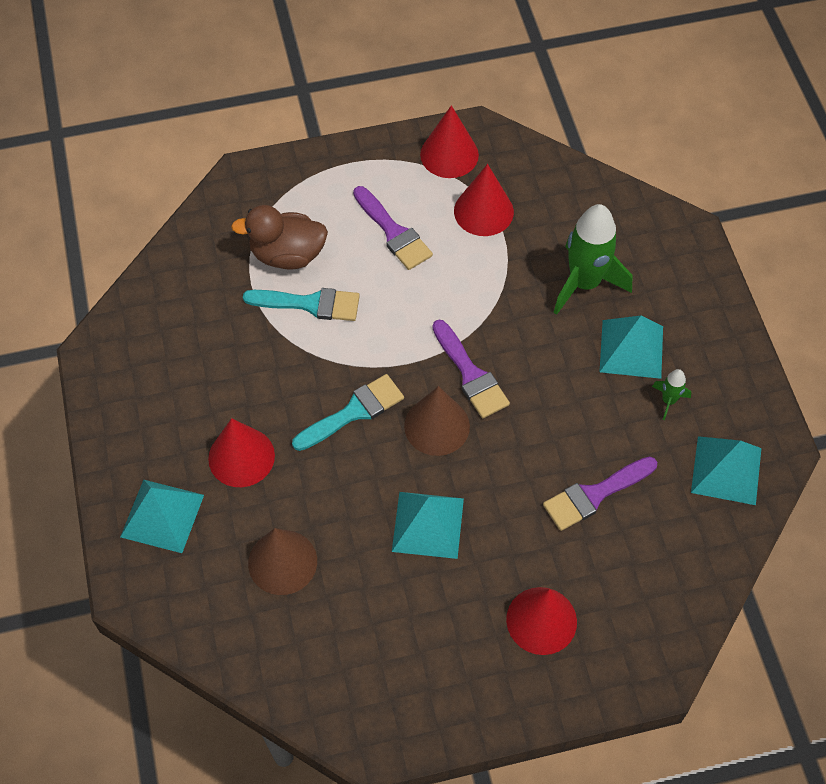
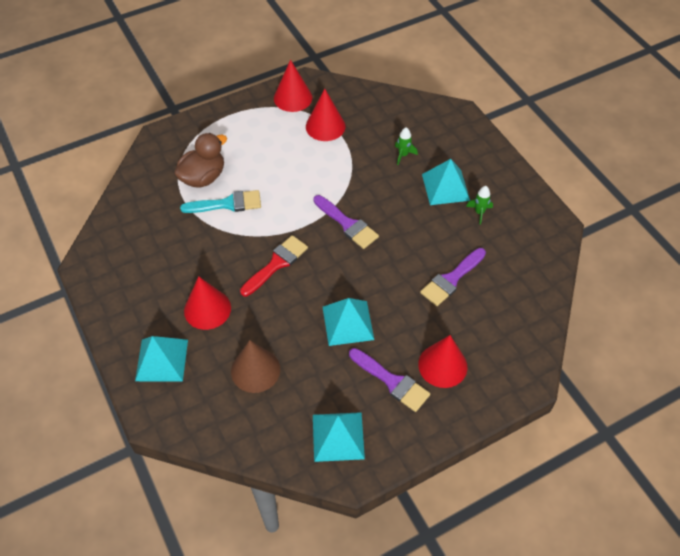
camera: 15 degrees left, 5 degrees down
brown duck [231,205,328,270] -> brown duck turned 150 degrees clockwise [174,133,227,188]
turquoise brush [292,374,404,451] -> red brush [240,235,308,296]
purple brush [353,186,433,270] -> purple brush moved to [349,348,430,412]
brown cone [404,386,470,456] -> none
green rocket [553,204,632,315] -> green rocket [395,127,418,165], size x0.45
turquoise pyramid [691,436,761,505] -> turquoise pyramid moved to [313,412,365,462]

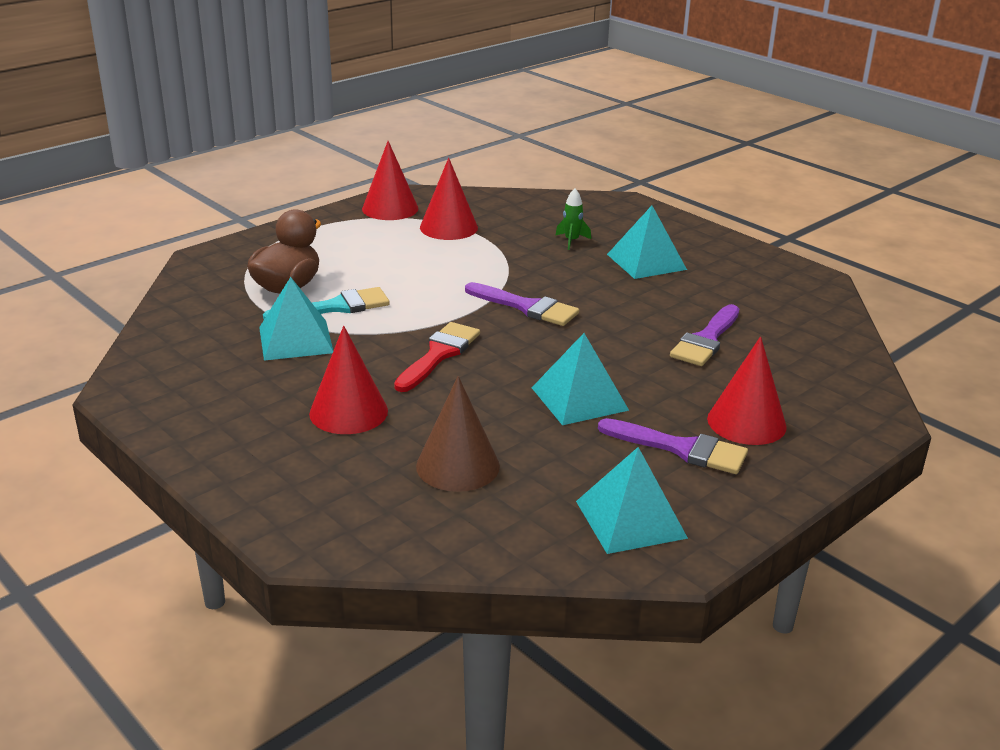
camera: 15 degrees left, 25 degrees down
turquoise pyramid [135,336,188,382] -> turquoise pyramid moved to [259,277,333,361]
green rocket [466,186,493,225] -> none

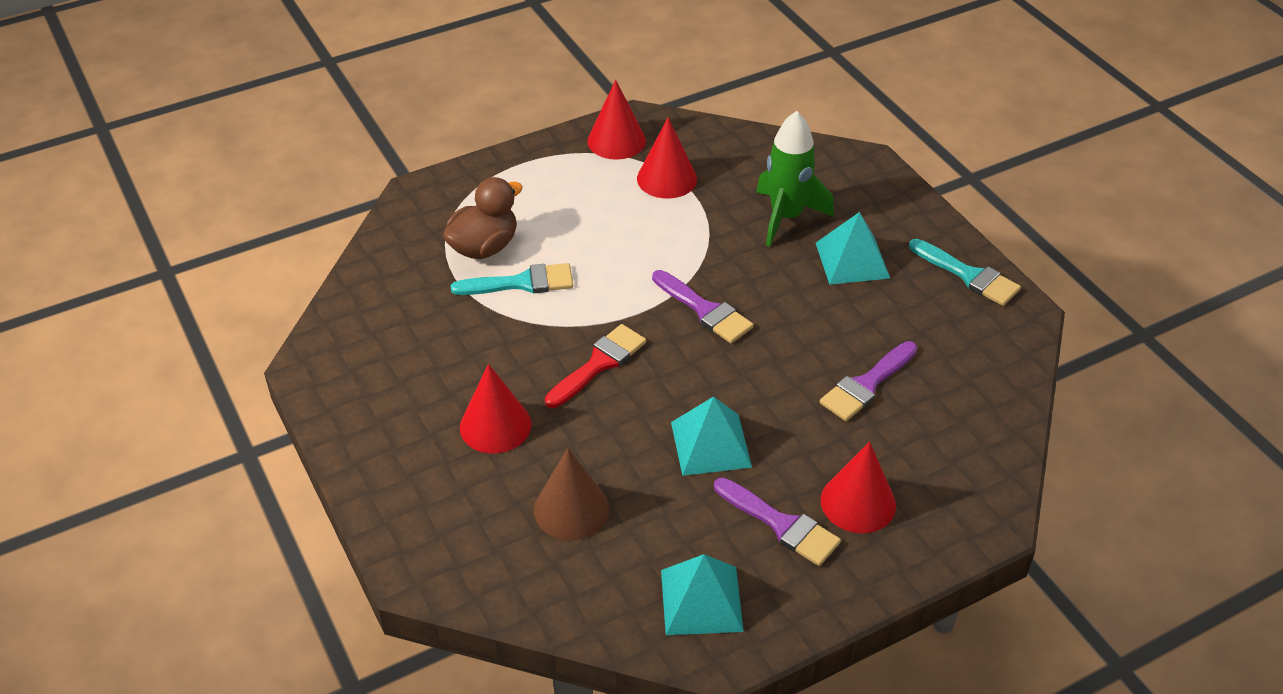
camera: 15 degrees right, 15 degrees up
turquoise pyramid [259,277,333,361] -> none
green rocket [555,188,591,250] -> green rocket [756,111,834,247], size x2.20
none -> turquoise brush [909,239,1021,306]

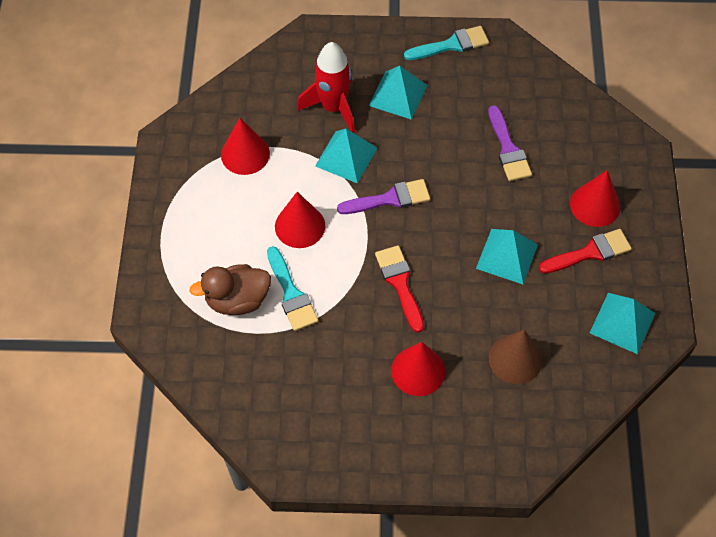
camera: 60 degrees left, 15 degrees up
brown duck [443,177,522,259] -> brown duck turned 90 degrees counterclockwise [189,264,271,315]
turquoise brush [451,263,573,295] -> turquoise brush turned 135 degrees clockwise [267,246,318,331]
red cone [587,80,646,160] -> red cone moved to [275,192,325,248]
purple brush [714,477,841,566] -> red brush [539,229,632,274]
green rocket [756,111,834,247] -> red rocket [297,42,355,133]
none -> turquoise pyramid [315,129,377,183]

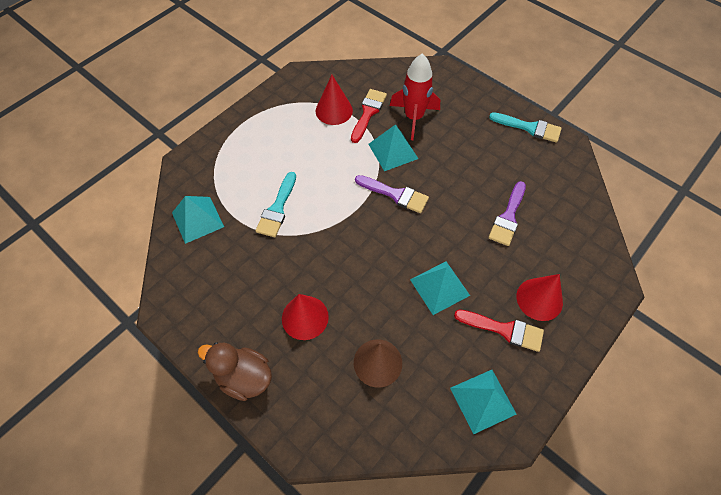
camera: 40 degrees right, 0 degrees up
brown duck [189,264,271,315] -> brown duck moved to [198,342,272,401]
red cone [275,192,325,248] -> none
turquoise pyramid [369,66,427,120] -> turquoise pyramid moved to [172,196,224,244]
red brush [375,245,424,333] -> red brush moved to [351,89,387,143]

